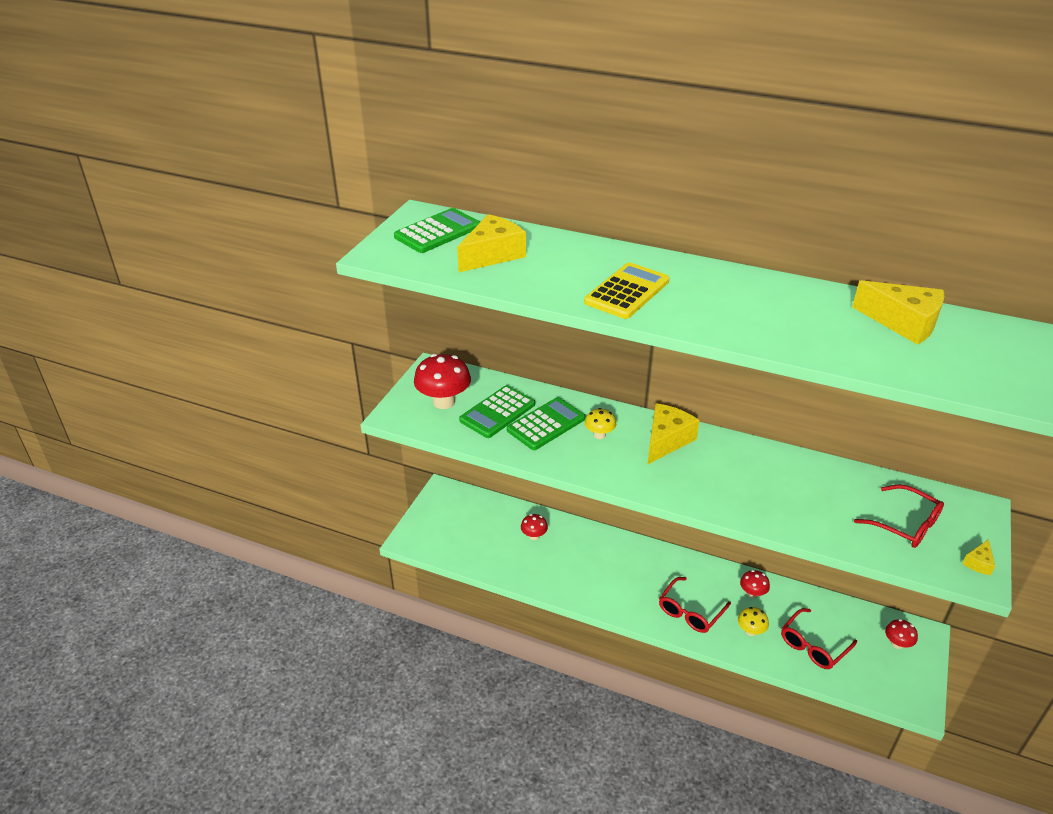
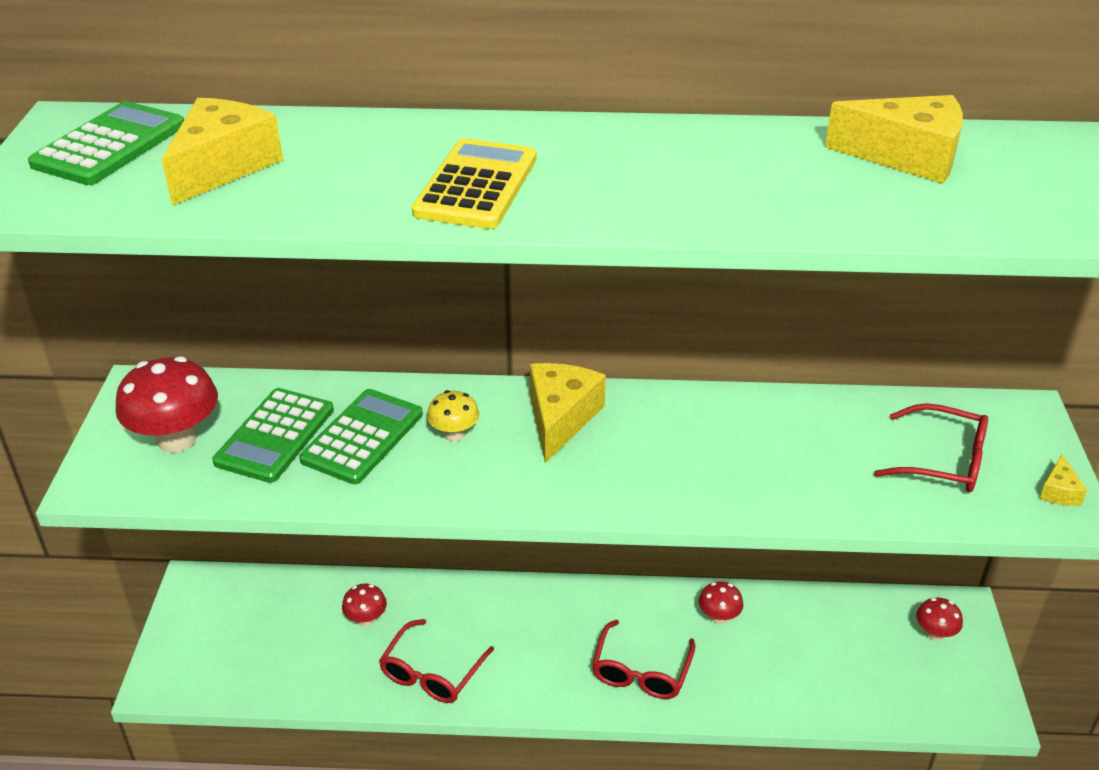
camera: 20 degrees left, 0 degrees up
yellow mushroom [738,607,769,636] -> none
red glasses [781,608,857,669] -> red glasses moved to [379,619,494,703]

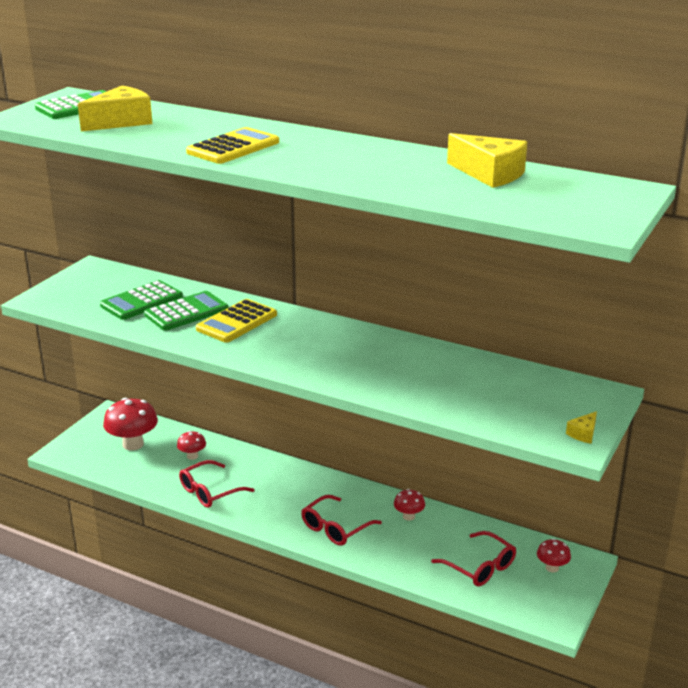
camera: 25 degrees right, 10 degrees down
red mushroom [116,356,218,453] -> red mushroom moved to [103,398,158,451]
yellow mushroom [427,390,479,441] -> yellow calculator [196,299,277,343]
yellow cheese [530,363,606,463] -> none
red glasses [874,403,988,492] -> red glasses moved to [431,531,516,587]

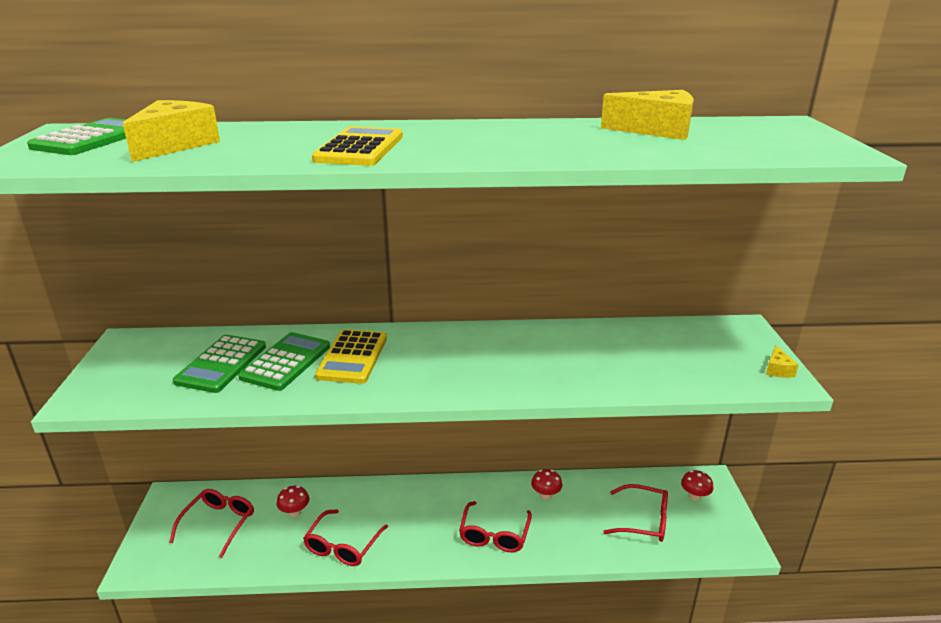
camera: 30 degrees left, 0 degrees up
red mushroom [103,398,158,451] -> red glasses [169,489,254,558]

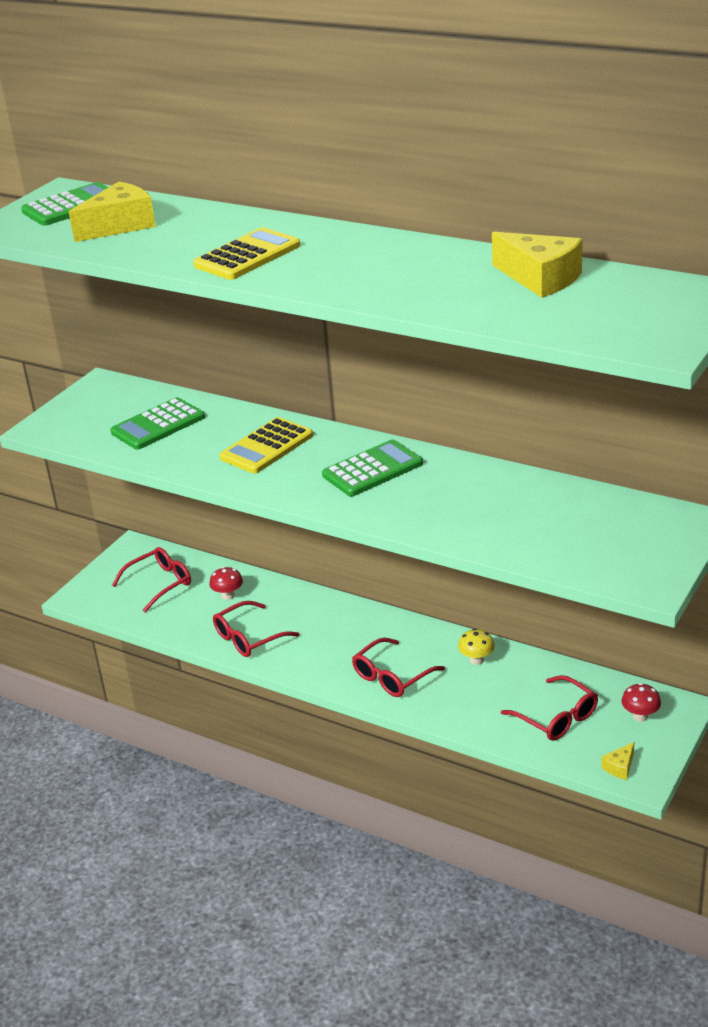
camera: 35 degrees right, 5 degrees up
green calculator [238,332,330,391] -> green calculator moved to [322,440,423,496]
red mushroom [531,469,562,500] -> yellow mushroom [458,629,495,665]
yellow cheese [766,345,799,378] -> yellow cheese moved to [602,742,634,780]

